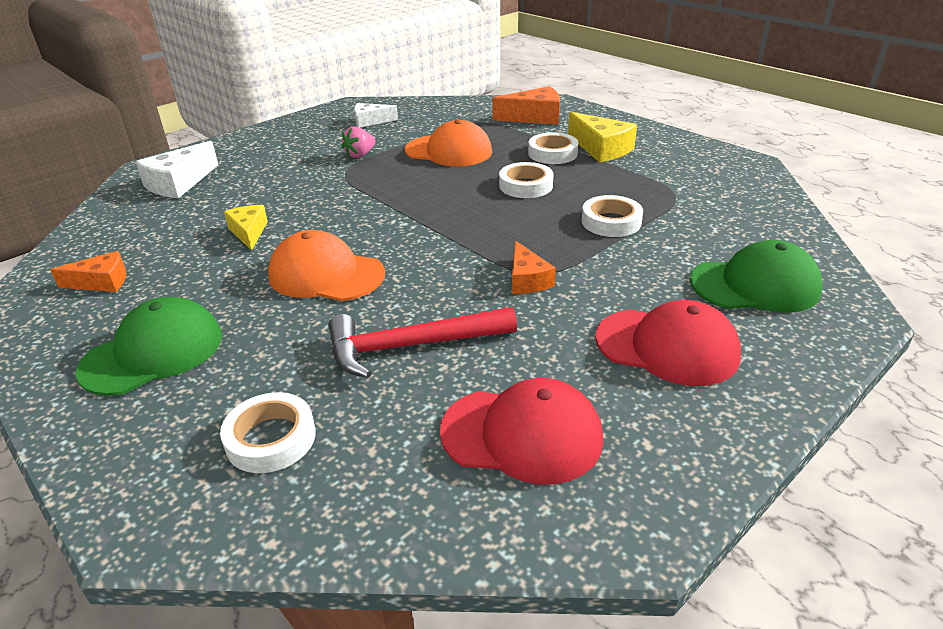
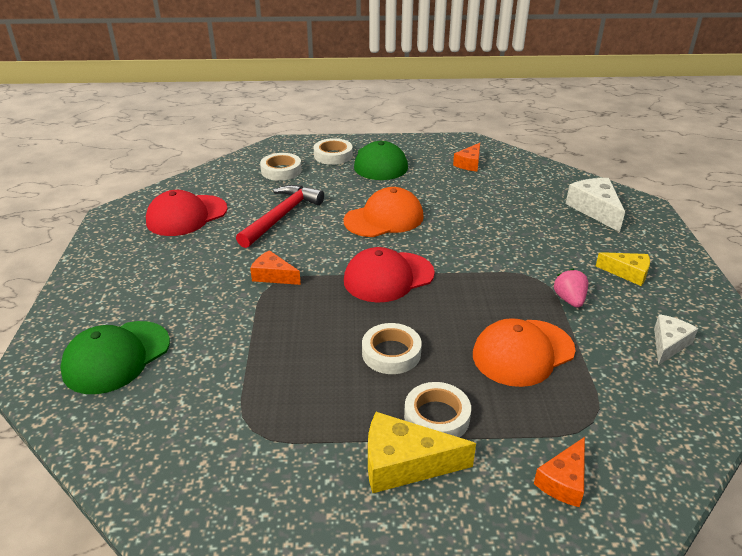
camera: 130 degrees right, 0 degrees up
yellow cheese [224,205,268,251] -> yellow cheese moved to [596,252,650,286]
orange cheese [492,86,560,125] -> orange cheese [534,437,585,507], size x0.65
white tape [582,195,643,237] -> white tape moved to [314,138,353,165]
red cap [595,300,741,386] -> red cap moved to [344,247,435,303]

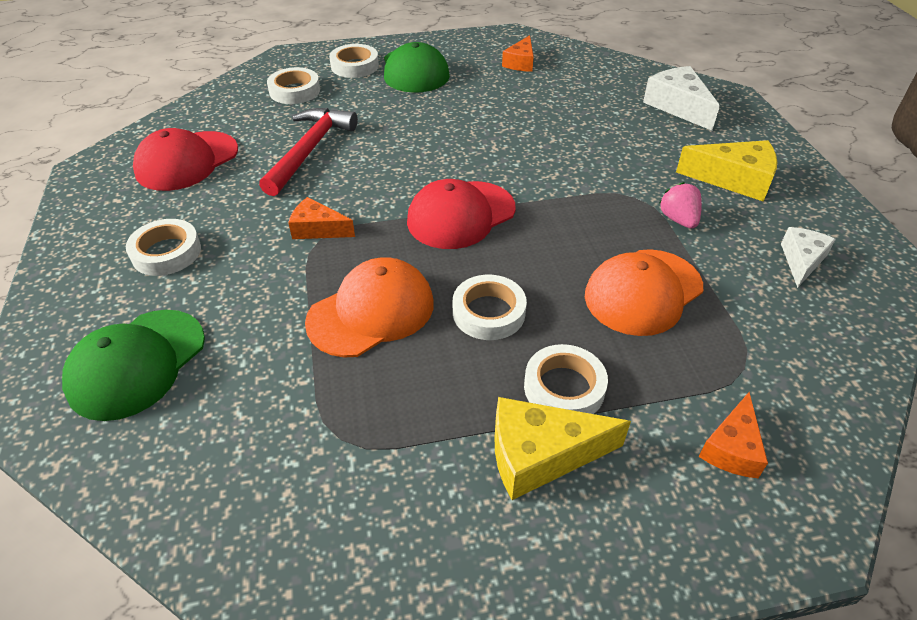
camera: 10 degrees left, 10 degrees up
orange cap [343,187,424,237] -> orange cap moved to [305,257,434,357]
yellow cheese [596,252,650,286] -> yellow cheese [676,140,777,202], size x1.55
none -> white tape [126,219,201,276]

